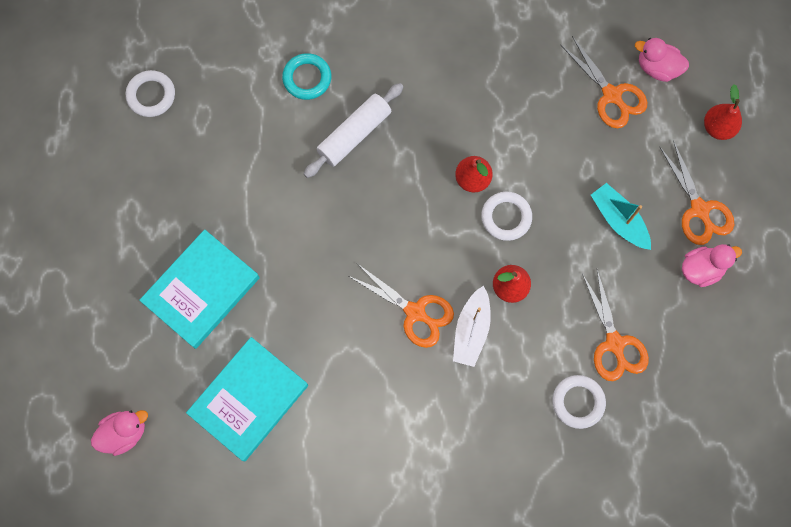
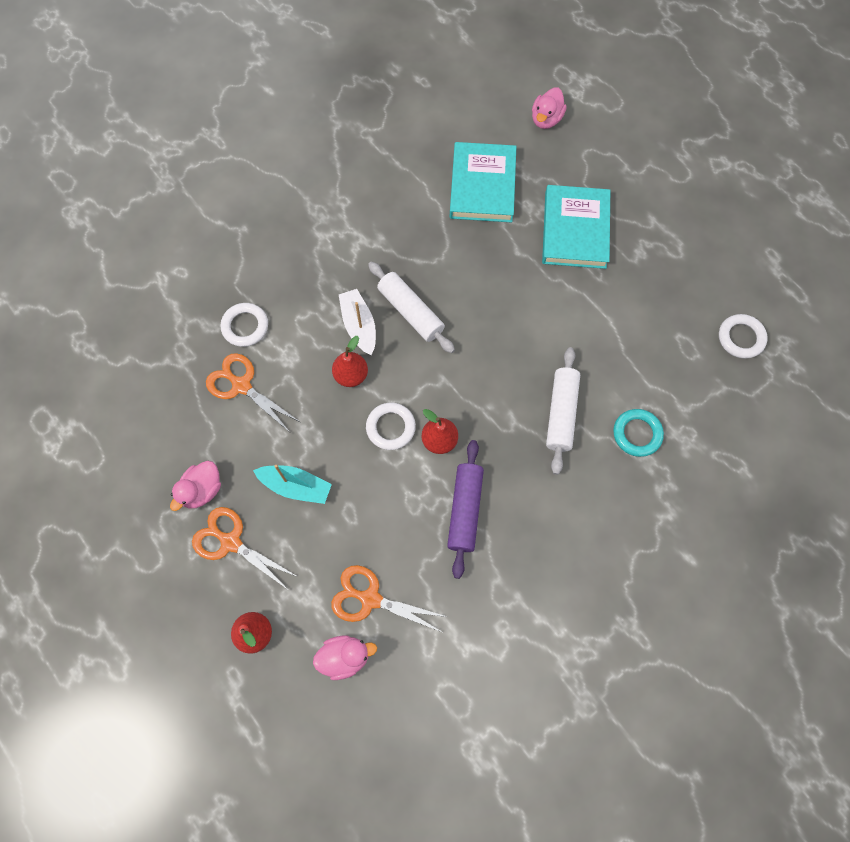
camera: 145 degrees right, 5 degrees down
orange scissors [349,264,454,348] -> white rolling pin [368,262,455,353]
none -> purple rolling pin [447,440,484,579]

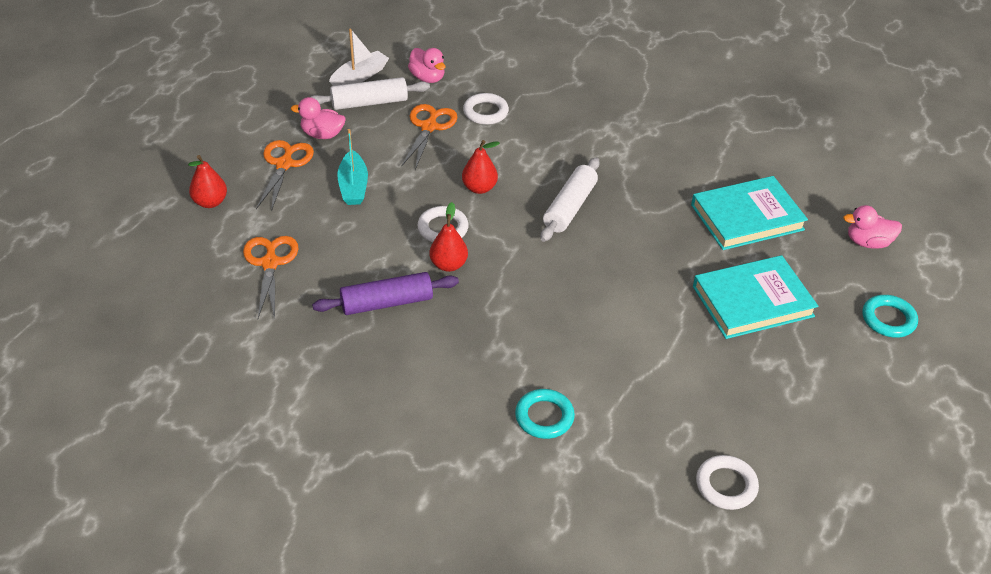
camera: 65 degrees right, 25 degrees down
pink duck [313,635,377,680] -> pink duck moved to [408,48,446,83]
white boat [339,289,376,355] -> white boat moved to [329,28,389,86]
white rolling pin [546,347,580,475] -> white rolling pin moved to [311,77,430,110]
none -> turquoise ring [862,295,918,338]

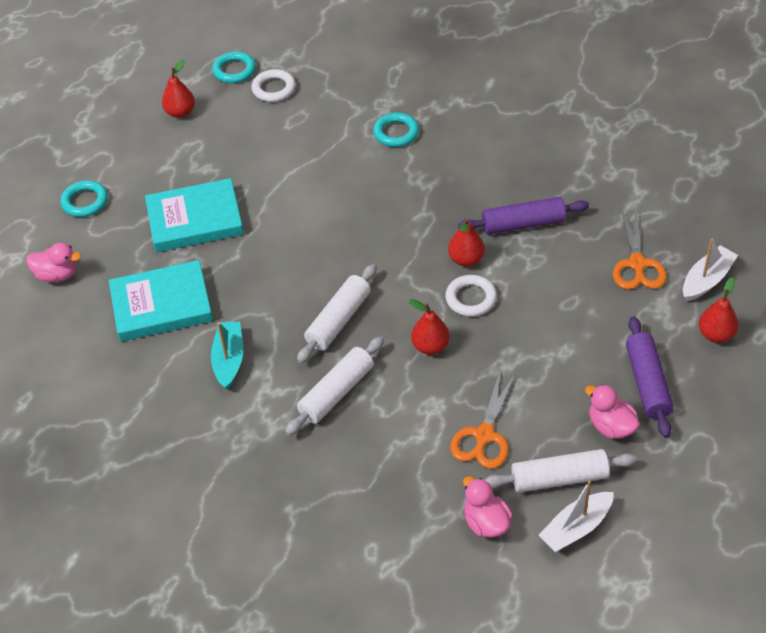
camera: 170 degrees left, 5 degrees up
orange scissors [256,140,314,212] -> purple rolling pin [626,316,674,438]
pink duck [291,97,346,139] -> pink duck turned 150 degrees counterclockwise [585,384,640,439]
turquoise boat [337,129,368,205] -> turquoise boat moved to [211,322,243,389]
white ring [463,93,509,125] -> none
none -> red pear [162,60,195,118]
none -> turquoise ring [212,51,256,83]
none -> white rolling pin [285,337,384,435]
none -> white boat [683,239,738,301]

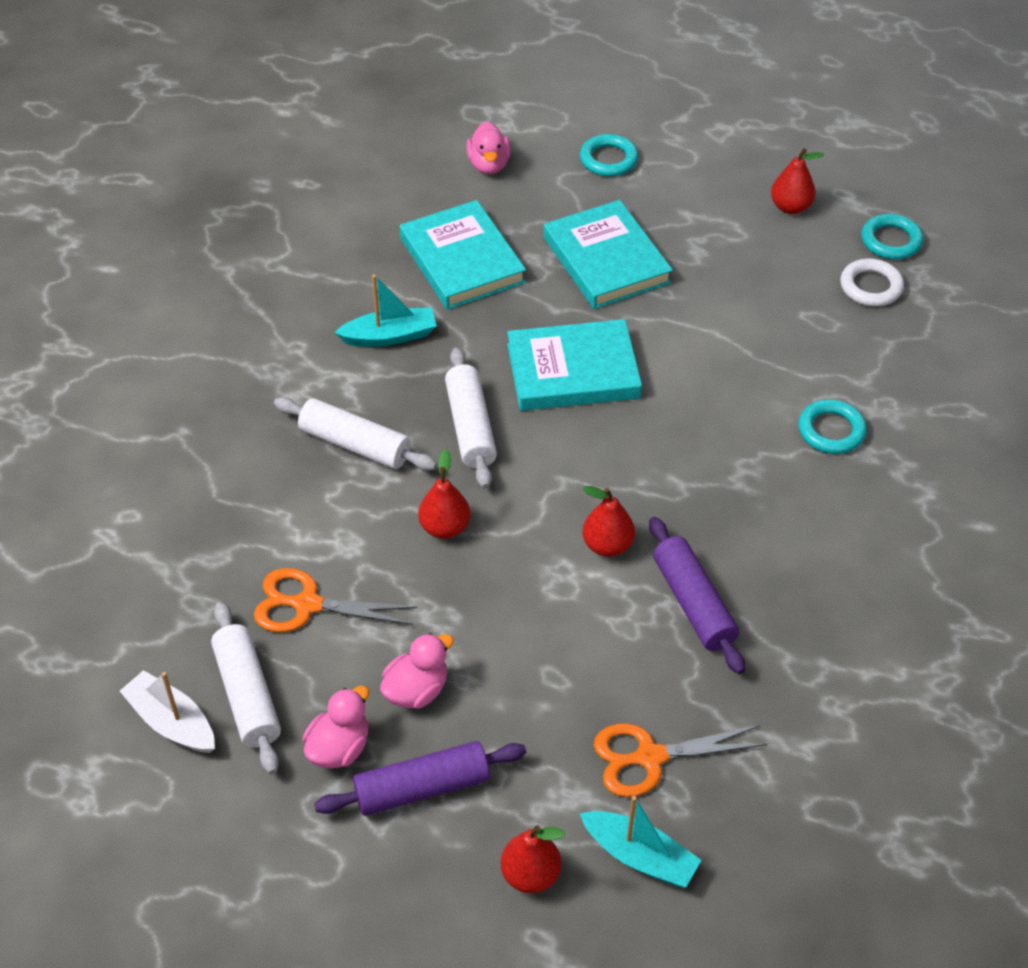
camera: 75 degrees right, 0 degrees up
white rolling pin [297,264,377,363] -> white rolling pin turned 60 degrees clockwise [445,347,497,489]
white ring [445,275,497,317] -> none
pink duck [463,476,512,538] -> pink duck moved to [380,633,454,709]
white boat [683,239,738,301] -> turquoise boat [580,796,701,888]
none -> turquoise book [507,319,642,411]

